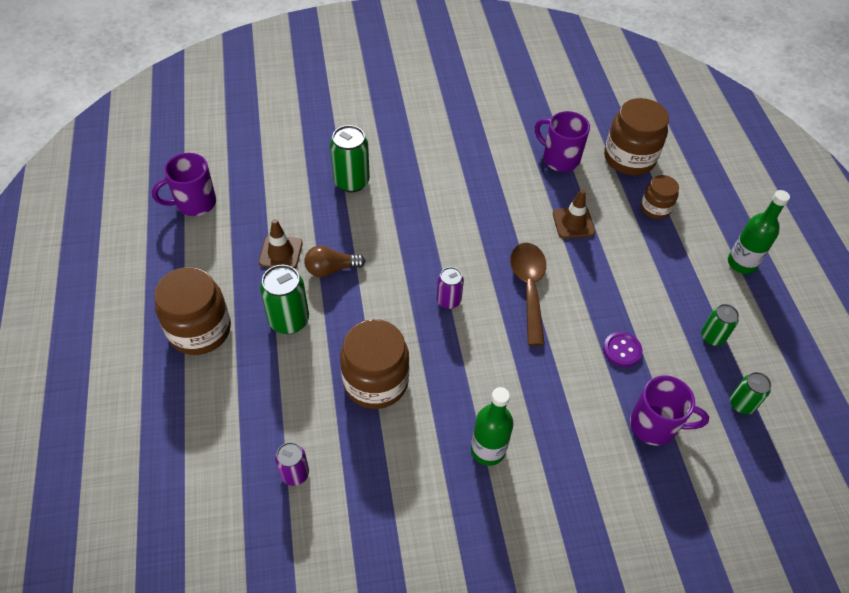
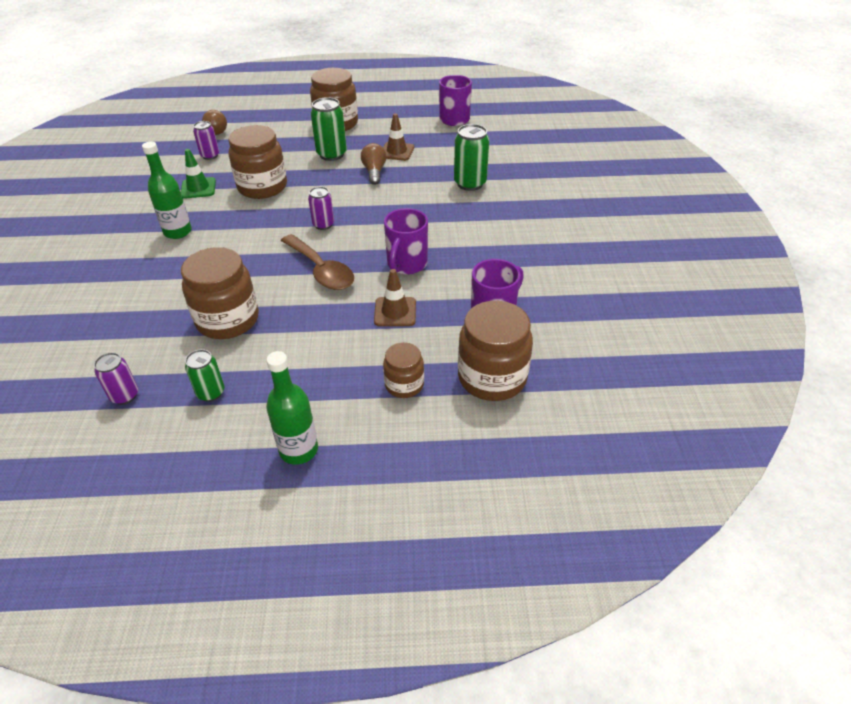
camera: 100 degrees right, 10 degrees down
brown spoon [510,243,546,346] -> brown spoon turned 45 degrees clockwise [281,234,354,290]
purple button [603,332,642,367] -> brown jar [181,247,259,339]
purple mug [630,375,709,446] -> purple mug moved to [384,208,428,274]
green can [730,372,771,414] -> purple can [94,352,138,405]
none -> green traffic cone [181,149,216,199]
none -> brown light bulb [202,110,227,135]

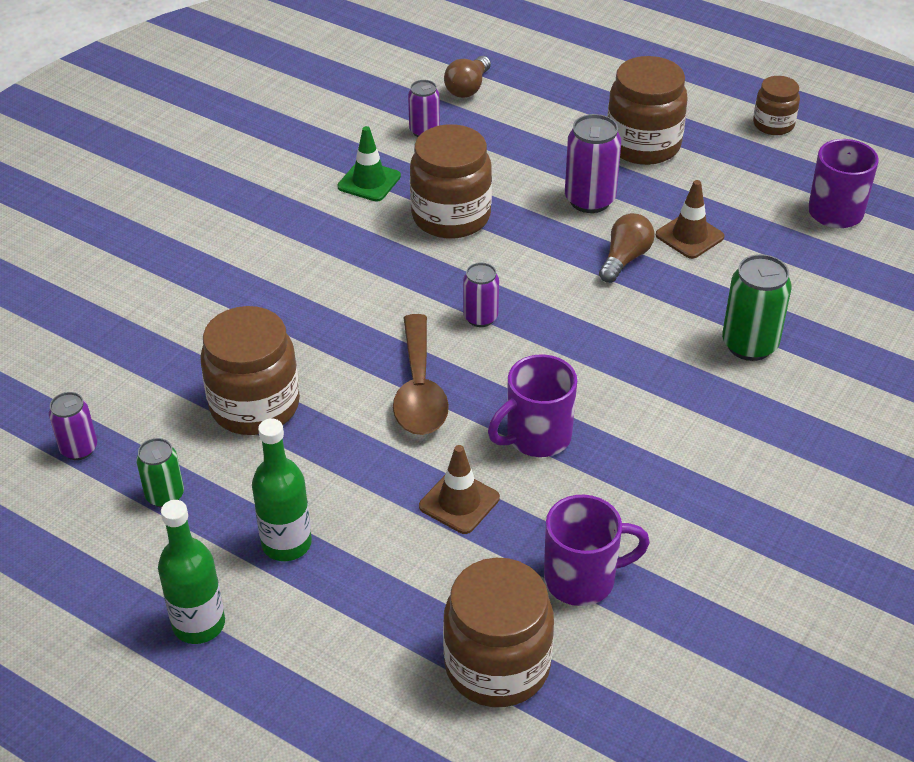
camera: 35 degrees right, 0 degrees up
green bottle [142,141,192,239] -> green bottle moved to [252,418,312,561]
green can [311,97,347,161] -> purple can [565,114,621,213]
brown jar [383,342,424,398] -> brown jar moved to [753,76,800,135]

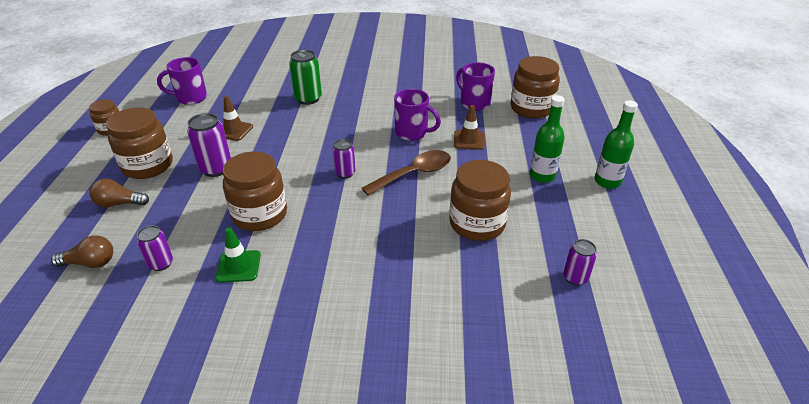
camera: 120 degrees left, 5 degrees down
green can [136,438,184,508] -> none
brown light bulb [599,213,655,283] -> brown light bulb moved to [90,178,149,207]

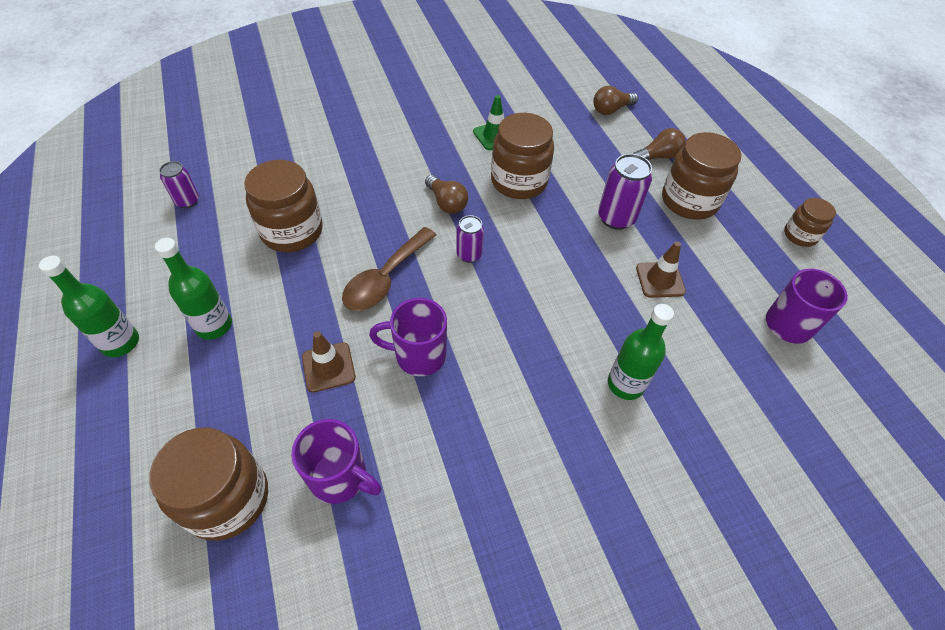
camera: 155 degrees right, 15 degrees up
purple can [137,225,173,271] -> none
green can [289,49,322,105] -> green bottle [608,304,674,400]
none -> brown light bulb [425,175,468,214]

